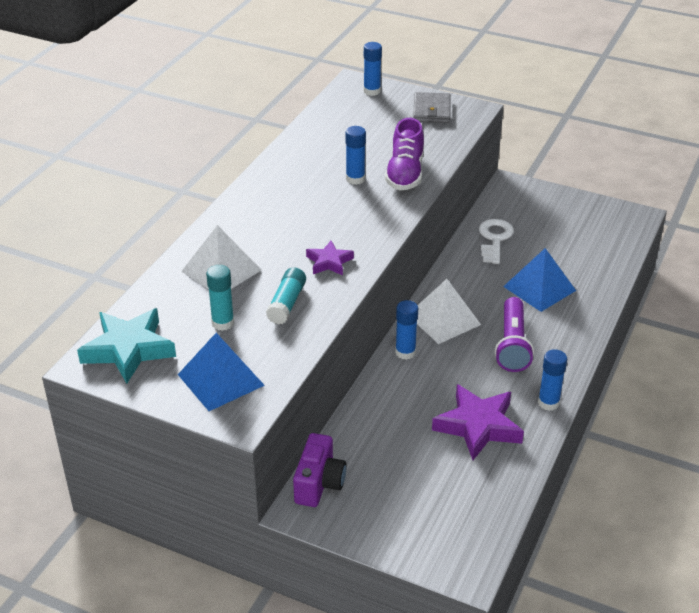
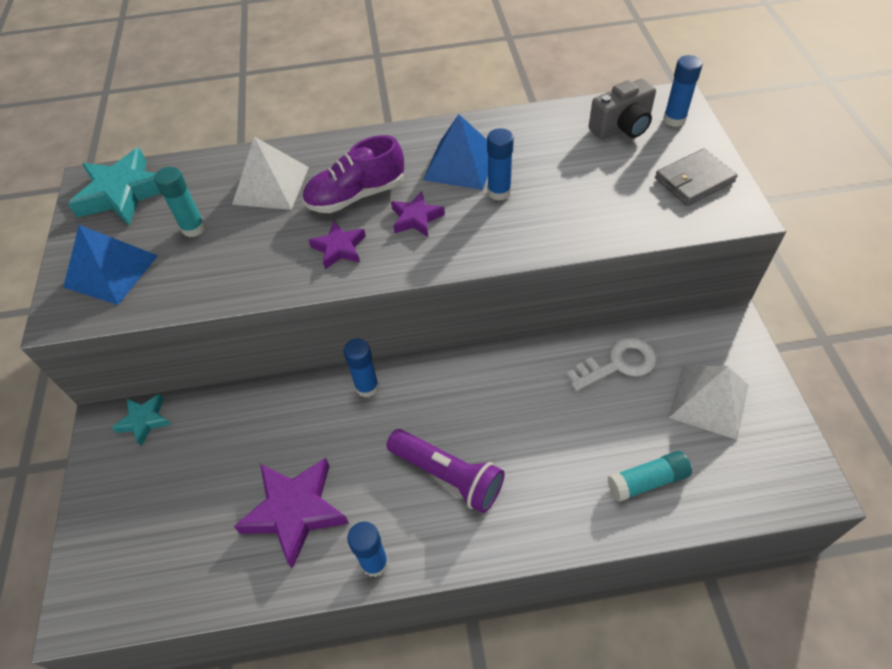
camera: 60 degrees right, 15 degrees up
turquoise glue stick [266,267,306,325] -> turquoise glue stick moved to [608,451,692,502]
purple camera [293,433,347,507] -> turquoise star [112,394,171,447]
purple shoe [385,118,424,190] -> purple shoe moved to [302,135,404,213]
white pyramid [417,279,481,344] -> white pyramid moved to [669,365,748,440]
purple flashlight [495,297,534,372] -> purple flashlight turned 120 degrees counterclockwise [387,429,504,513]
blue pyramid [503,248,576,312] -> blue pyramid moved to [423,114,488,190]
none -> purple star [391,191,445,237]
none -> grey camera [589,79,656,139]

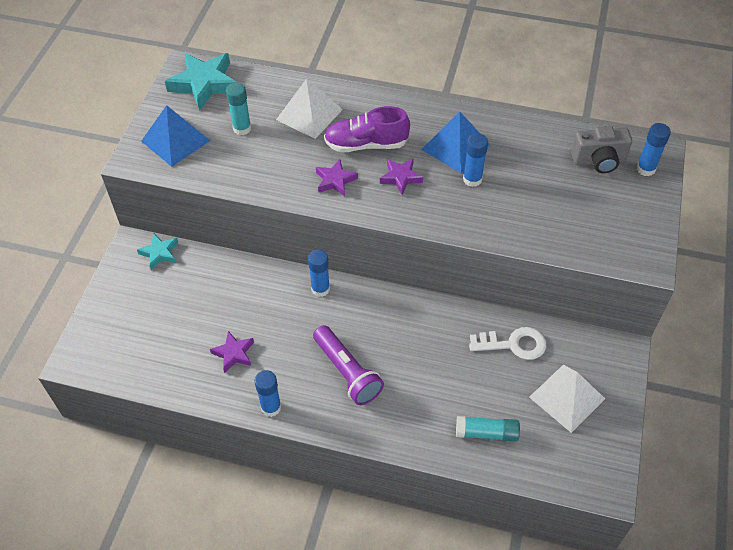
camera: 20 degrees right, 0 degrees up
purple star [234,458,349,569] -> purple star [210,331,254,373], size x0.55
grey wallet [655,148,738,206] -> none

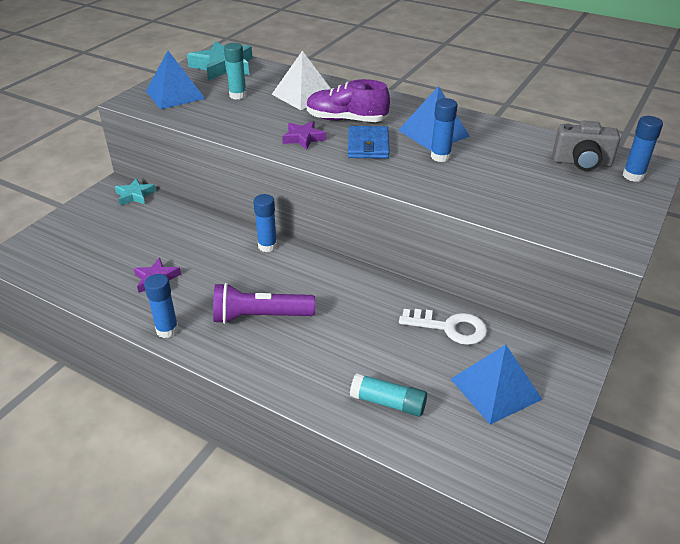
camera: 15 degrees right, 15 degrees down
purple flashlight [313,325,384,405] -> purple flashlight turned 105 degrees clockwise [213,283,315,324]
purple star [380,158,423,195] -> blue wallet [348,126,390,159]
white pyramid [529,365,605,433] -> blue pyramid [451,344,543,424]

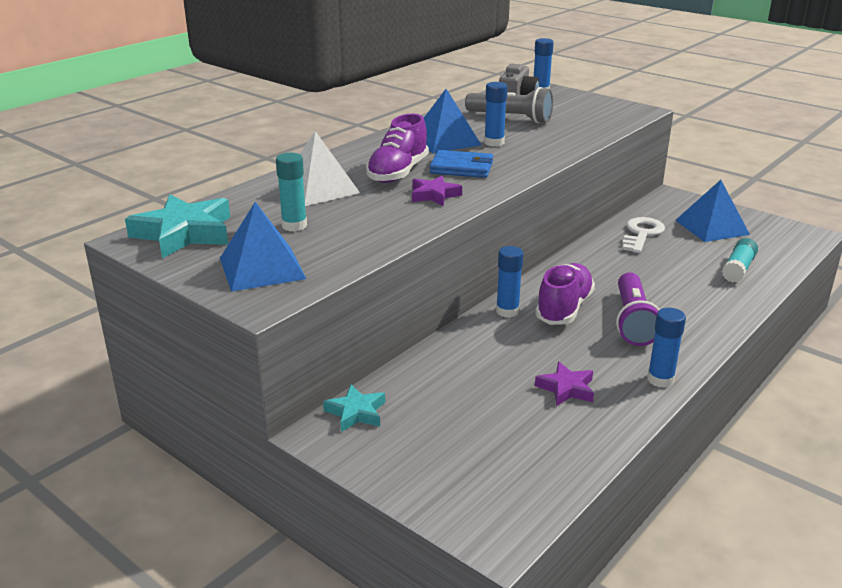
camera: 80 degrees left, 10 degrees down
none -> grey flashlight [465,87,553,123]
none -> purple shoe [535,263,595,325]

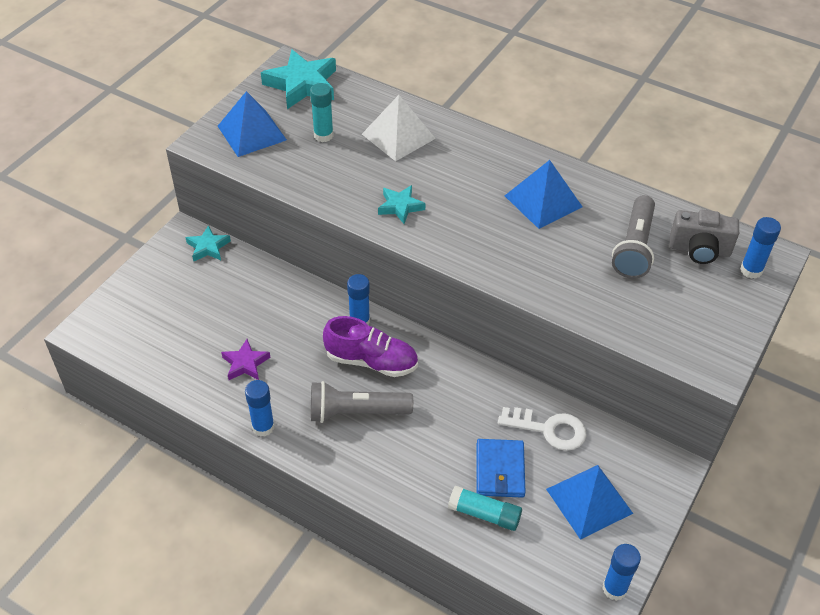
camera: 80 degrees right, 20 degrees up
purple shoe [366,113,429,183] -> none
purple star [412,176,462,206] -> turquoise star [378,185,426,224]
blue wallet [430,150,493,178] -> blue wallet moved to [477,439,526,498]
blue glue stick [484,82,508,146] -> blue glue stick moved to [602,544,641,601]
purple flashlight [616,273,660,346] -> grey flashlight [311,381,413,423]

